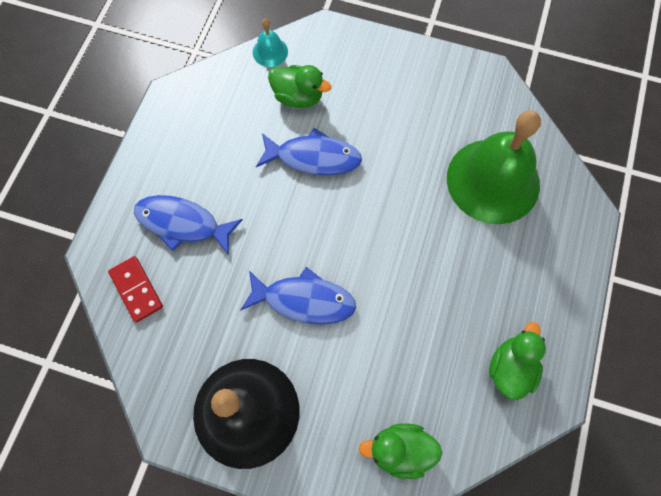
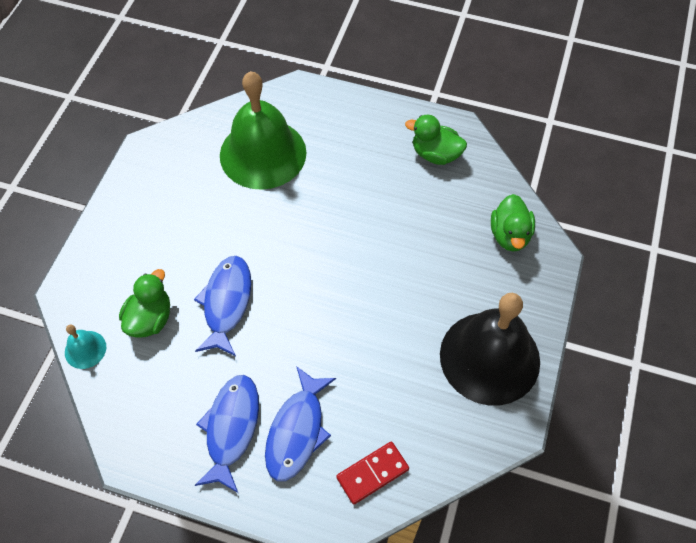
camera: 90 degrees left, 10 degrees down
blue fish [241,267,356,325] -> blue fish moved to [194,375,259,493]

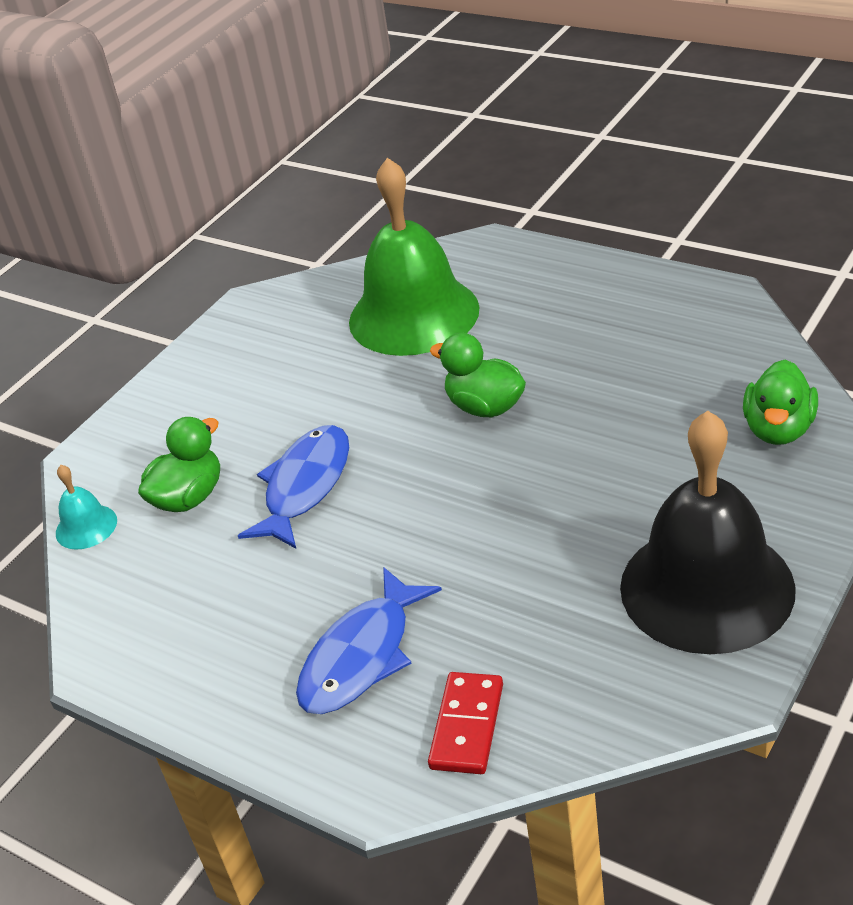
camera: 20 degrees right, 20 degrees down
blue fish [194,375,259,493] -> none
red domino [336,442,409,504] -> red domino turned 60 degrees counterclockwise [428,672,503,774]
green duck [405,115,467,165] -> green duck moved to [430,333,526,417]

